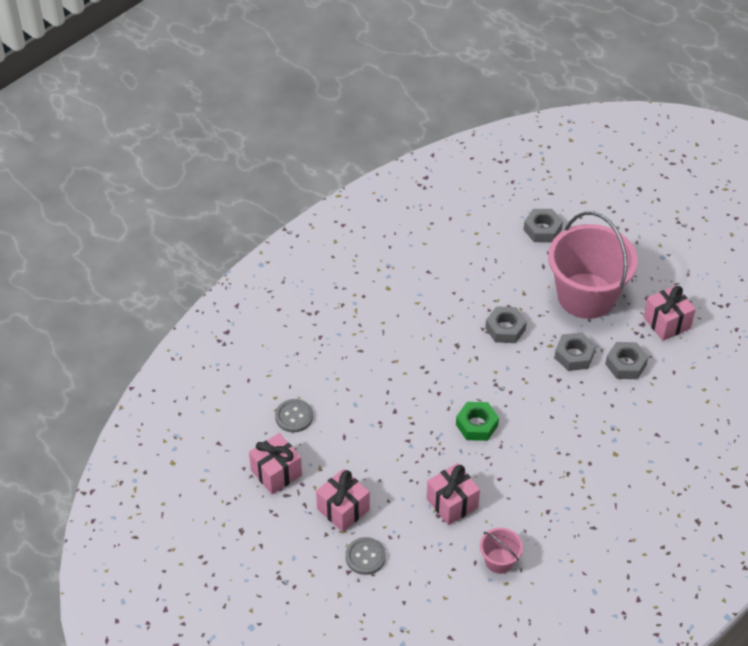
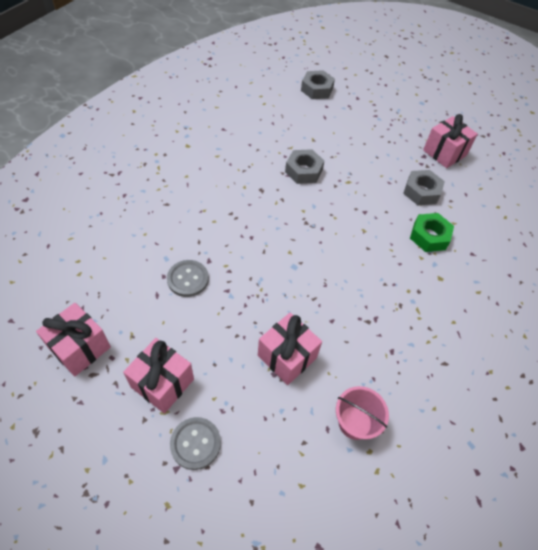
camera: 15 degrees left, 5 degrees up
grey button [275,399,313,433] -> grey button moved to [167,260,209,297]
green nut [456,402,499,441] -> green nut moved to [410,213,454,252]
pink bucket [548,212,638,319] -> none
grey nut [554,332,596,371] -> none

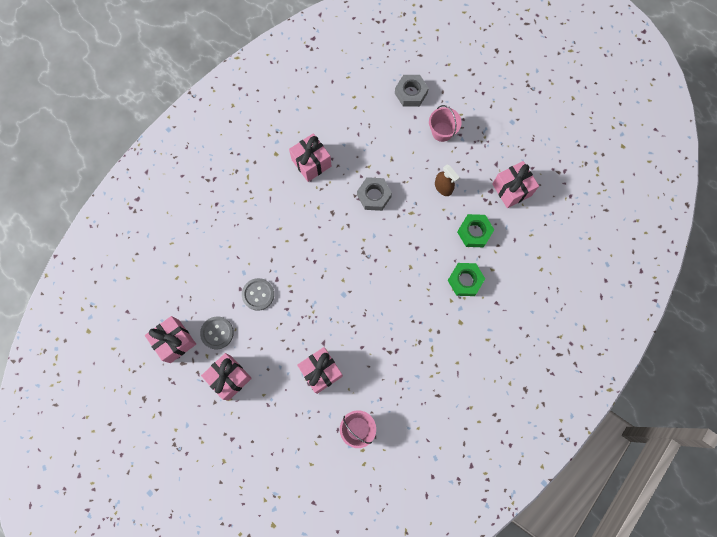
camera: 15 degrees right, 20 degrees up
grey button [170,417,221,470] -> grey button moved to [200,317,234,349]
grey nut [403,170,445,205] -> green nut [457,214,494,247]
none -> pink gift [289,133,332,182]
none -> pink bucket [429,105,462,142]
none -> brown spray bottle [435,165,460,196]

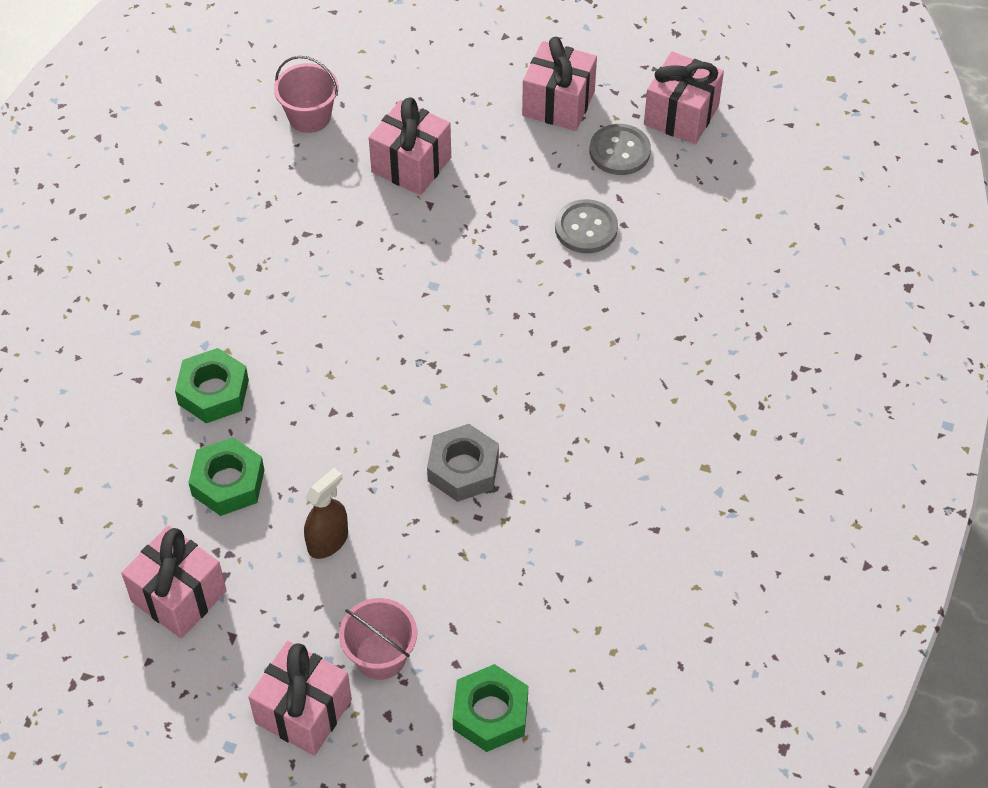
camera: 155 degrees right, 20 degrees down
pink gift [289,133,332,182] -> pink gift moved to [249,641,352,756]
grey nut [395,75,429,107] -> green nut [453,664,528,752]
brown spray bottle [435,165,460,196] -> brown spray bottle turned 105 degrees clockwise [304,468,348,559]

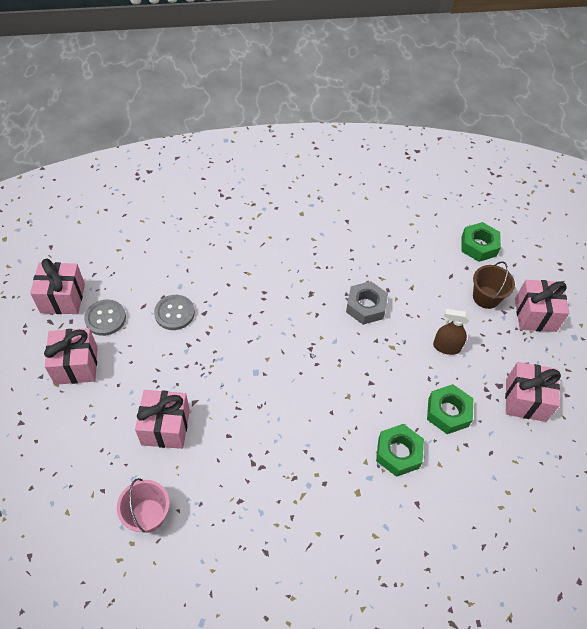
camera: 120 degrees left, 0 degrees up
pink bucket [339,598,417,680] -> brown bucket [473,261,515,309]

